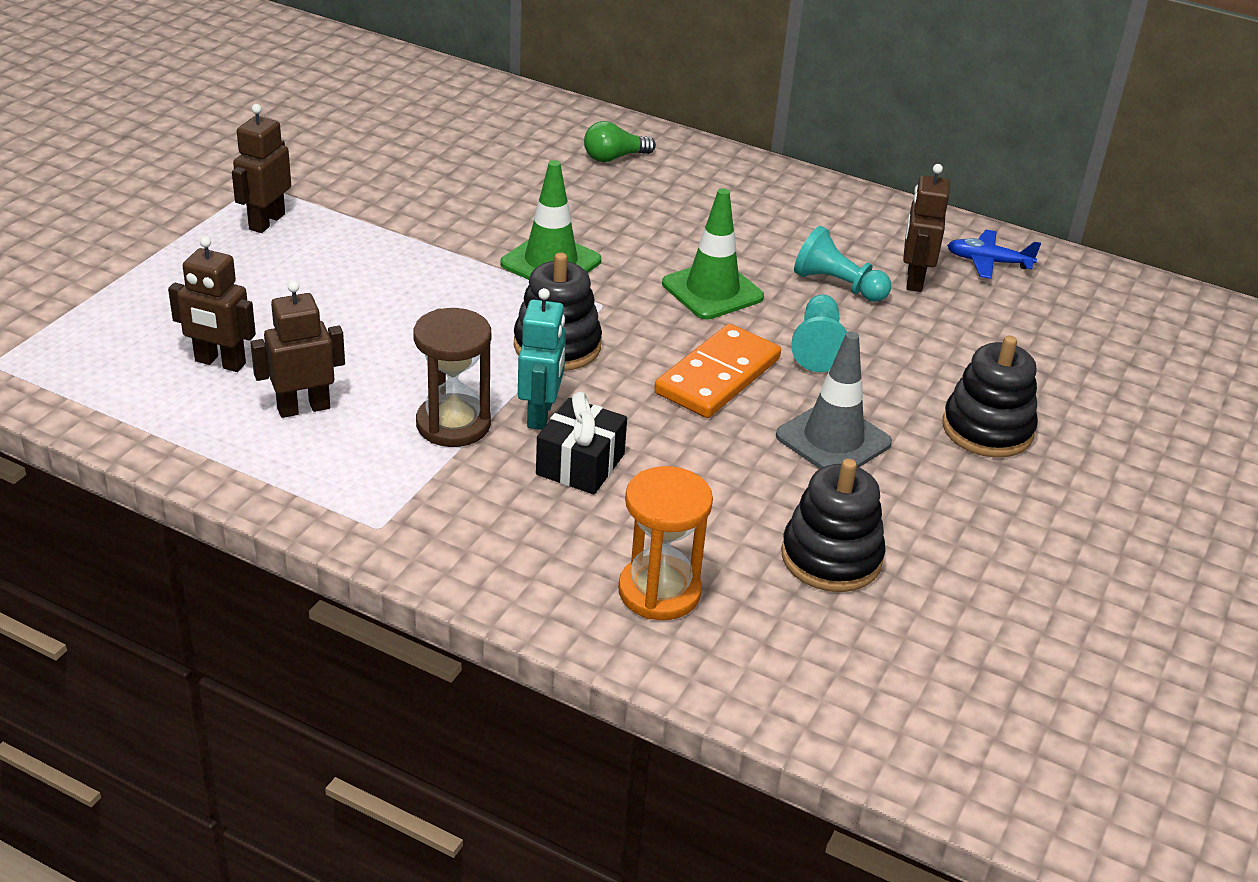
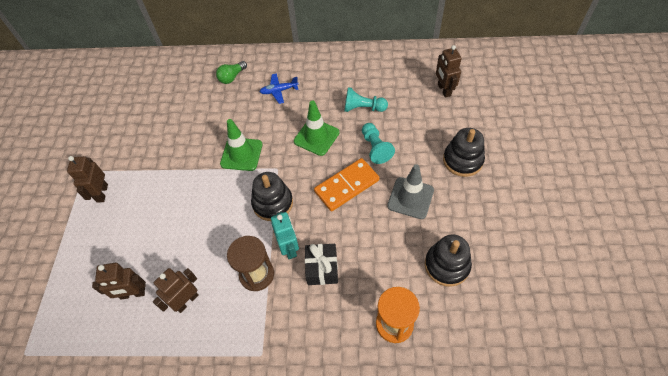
camera: 20 degrees left, 20 degrees up
orange domino [654,324,781,418] -> orange domino turned 45 degrees clockwise [314,158,380,211]
brown robot [903,164,950,292] -> brown robot moved to [436,45,462,98]
blue plane [947,230,1041,279] -> blue plane moved to [260,73,299,104]

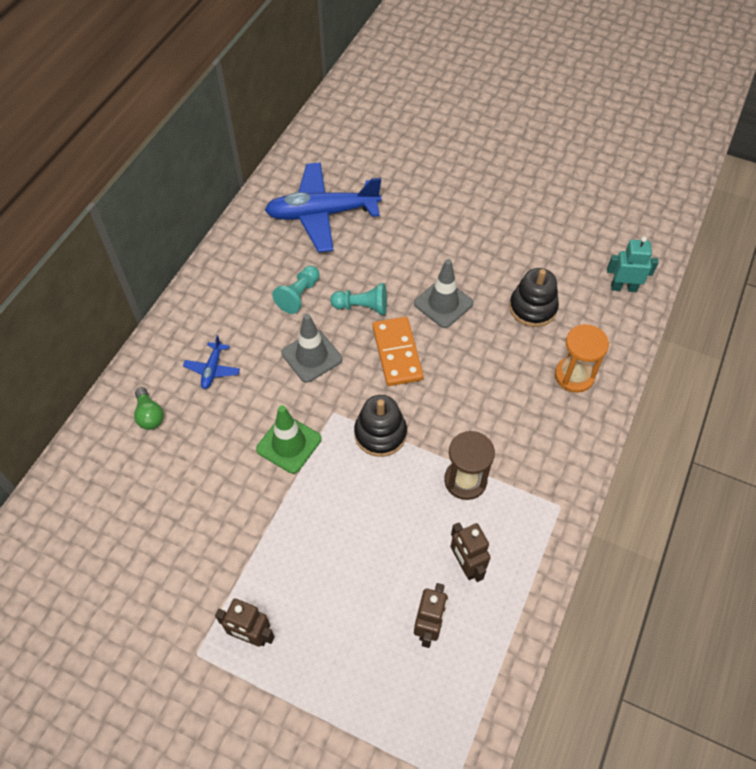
camera: 70 degrees left, 0 degrees up
turquoise robot [271,212,299,259] -> turquoise robot moved to [607,236,659,292]
green traffic cone [294,100,339,156] -> grey traffic cone [281,314,342,383]
black gift [305,244,338,285] -> none
brown robot [436,45,462,98] -> blue plane [265,162,381,252]
black stacking toy [443,128,485,177] -> none

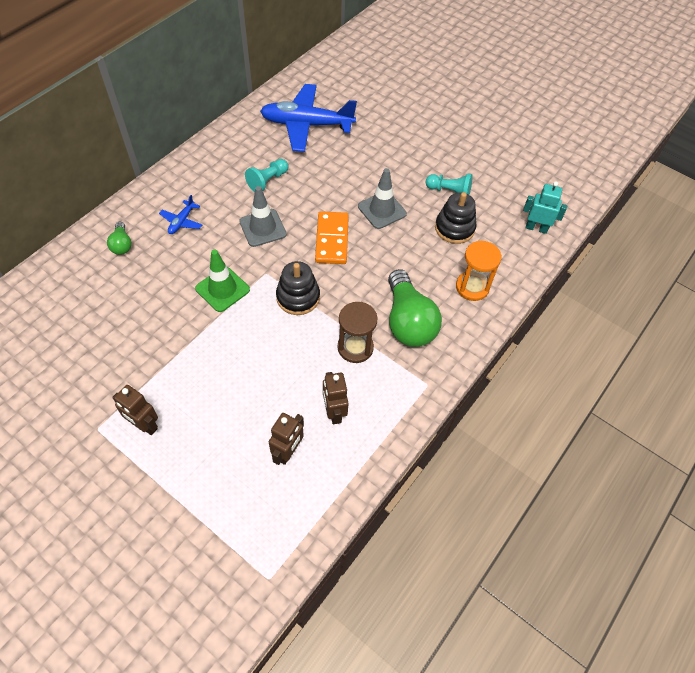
camera: 10 degrees right, 0 degrees up
turquoise pawn [330,283,387,315] -> turquoise pawn moved to [425,173,473,195]
none -> green light bulb [388,269,442,347]

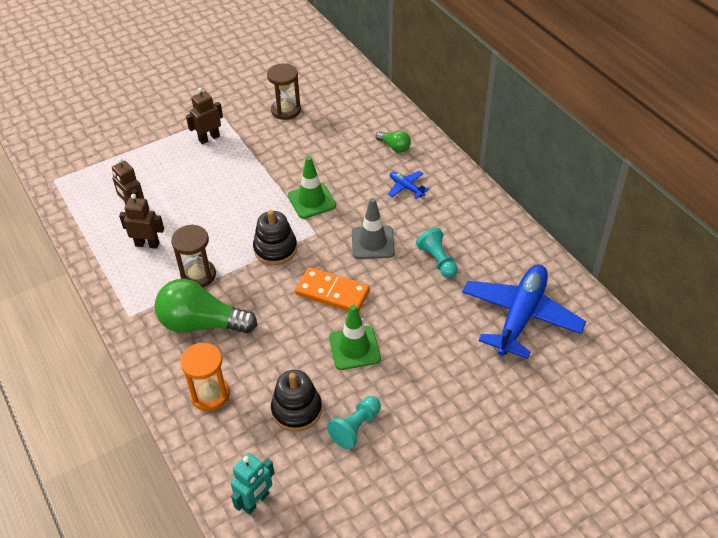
camera: 115 degrees right, 10 degrees down
green light bulb [107,222,131,255] -> green light bulb turned 150 degrees counterclockwise [376,131,411,152]
grey traffic cone [358,168,407,229] -> green traffic cone [329,305,381,370]
none -> brown hourglass [267,63,301,120]

